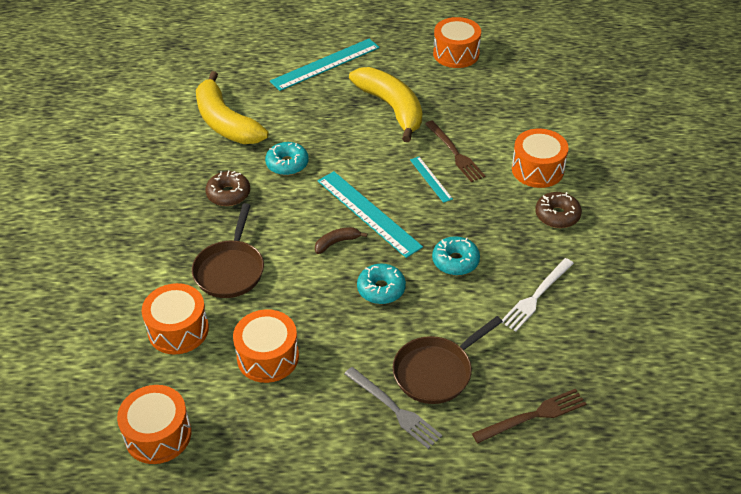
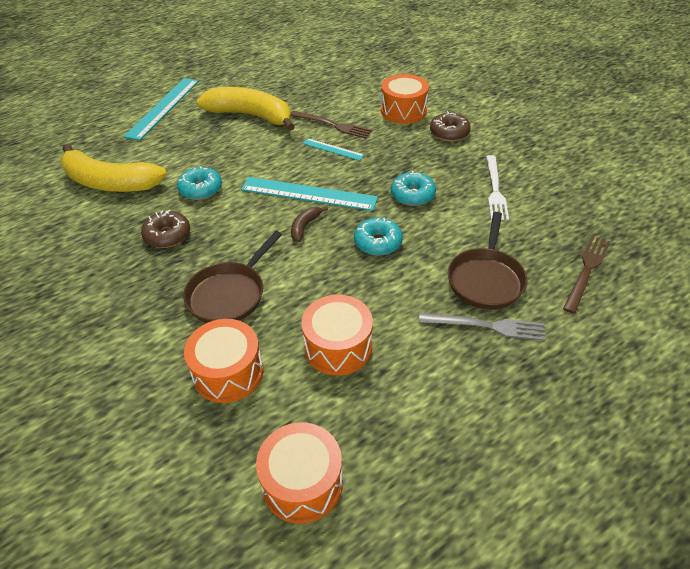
camera: 35 degrees left, 0 degrees up
brown pan [192,203,264,298] -> brown pan turned 60 degrees clockwise [183,231,282,323]
orange drum [433,17,481,68] -> none

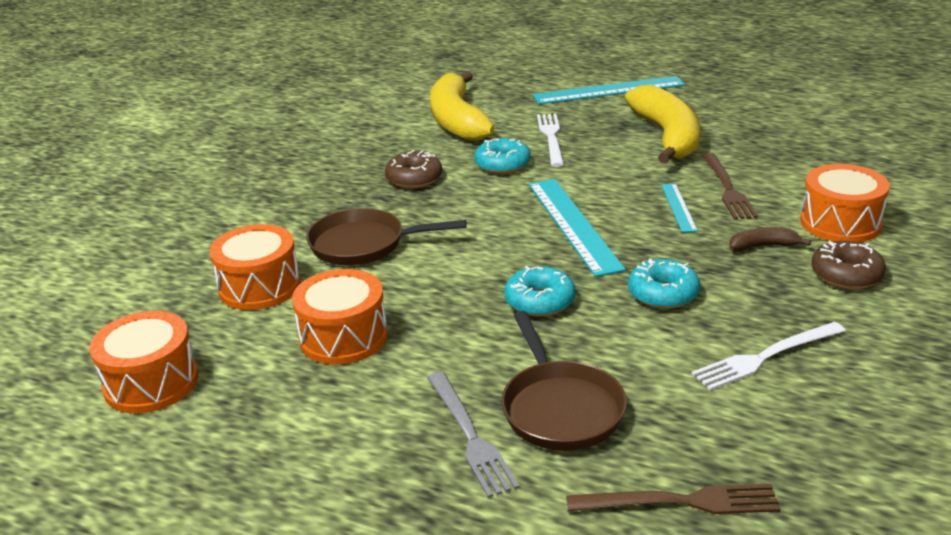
camera: 60 degrees right, 15 degrees down
brown banana [291,206,328,242] -> brown banana moved to [729,227,811,251]
brown pan [448,212,527,309] -> brown pan turned 90 degrees counterclockwise [501,311,627,451]
none -> white fork [537,114,564,167]

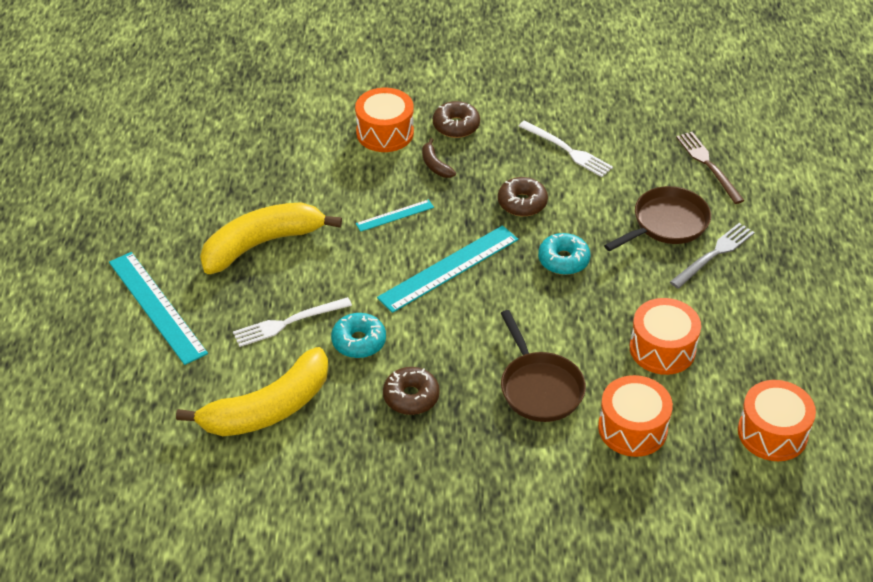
camera: 115 degrees left, 15 degrees up
turquoise donut [628,258,700,309] -> brown donut [498,177,548,216]
brown fork [702,153,758,220] -> none

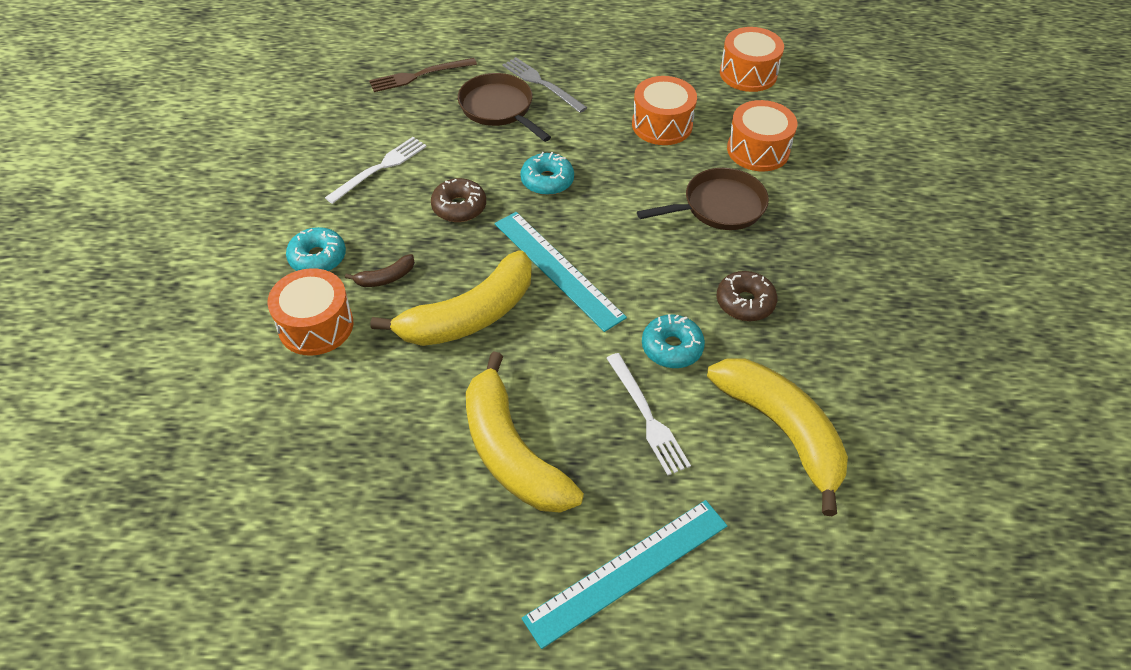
camera: 90 degrees left, 5 degrees up
turquoise ruler [356,199,434,232] -> yellow banana [371,250,532,346]
brown donut [433,101,480,138] -> turquoise donut [286,227,346,271]

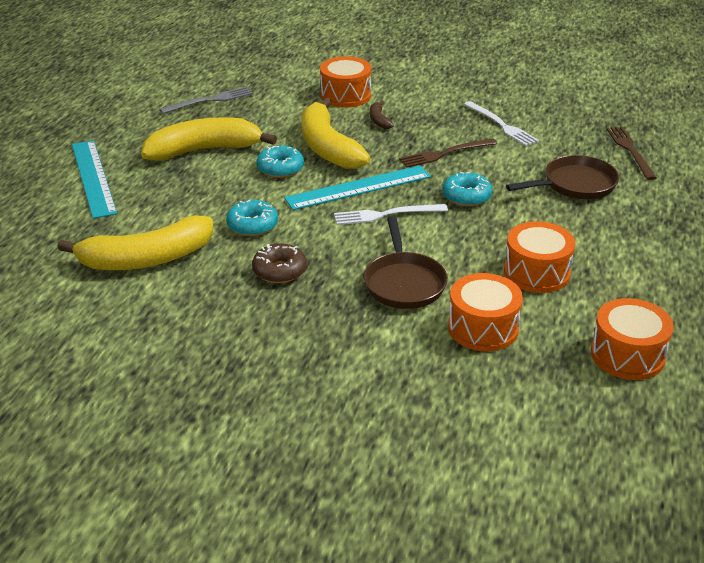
camera: 105 degrees right, 15 degrees down
turquoise donut [286,227,346,271] -> turquoise donut moved to [257,145,304,178]
brown donut [431,178,486,222] -> brown fork [399,139,498,167]
grey fork [502,57,588,113] -> grey fork moved to [159,87,253,114]
white fork [606,353,691,475] -> white fork moved to [334,204,448,225]

